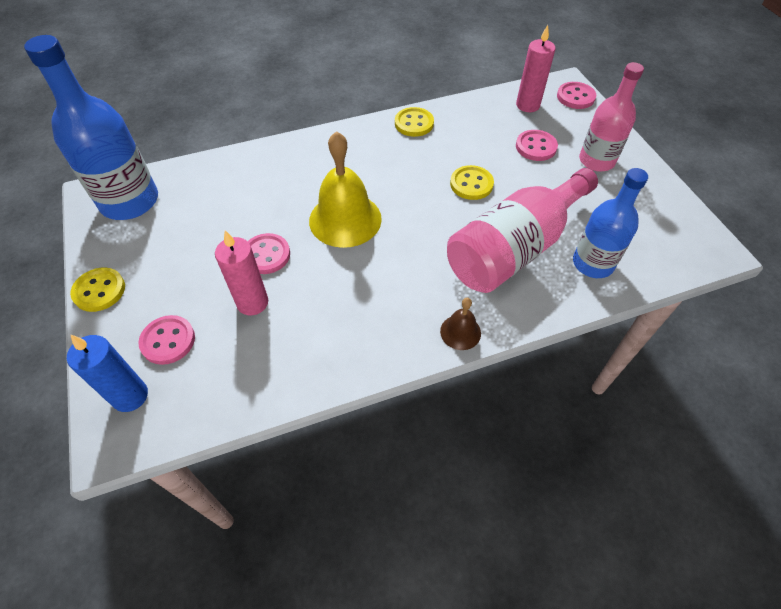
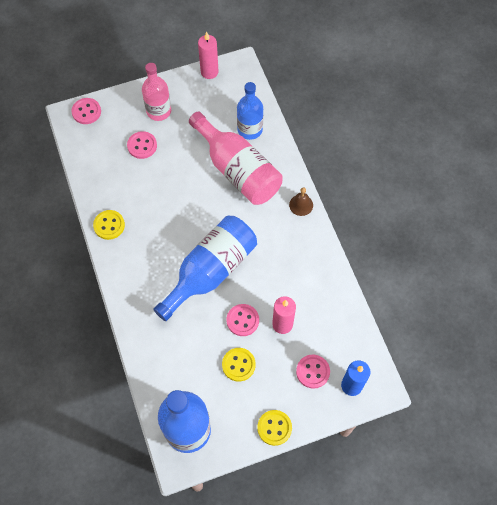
camera: 90 degrees left, 10 degrees up
yellow bell [309,131,382,248] -> blue bottle [153,216,257,321]
yellow button [450,165,494,200] -> yellow button moved to [222,348,256,382]
pink candle [516,25,556,112] -> pink candle moved to [198,32,218,79]

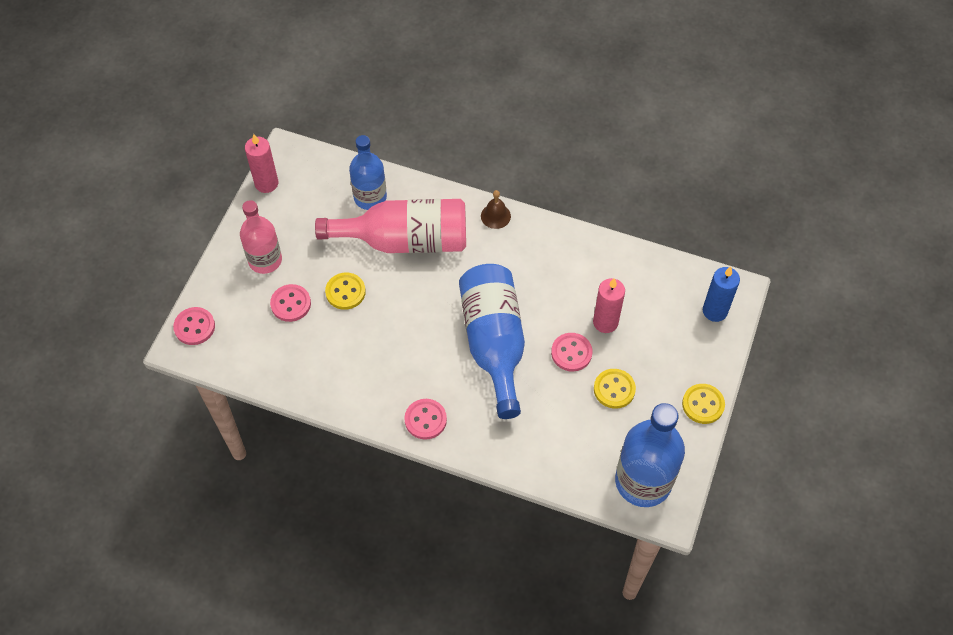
camera: 50 degrees left, 5 degrees down
yellow button [93,210,125,240] -> yellow button moved to [325,273,366,310]
pink button [296,354,330,389] -> pink button moved to [404,399,447,440]

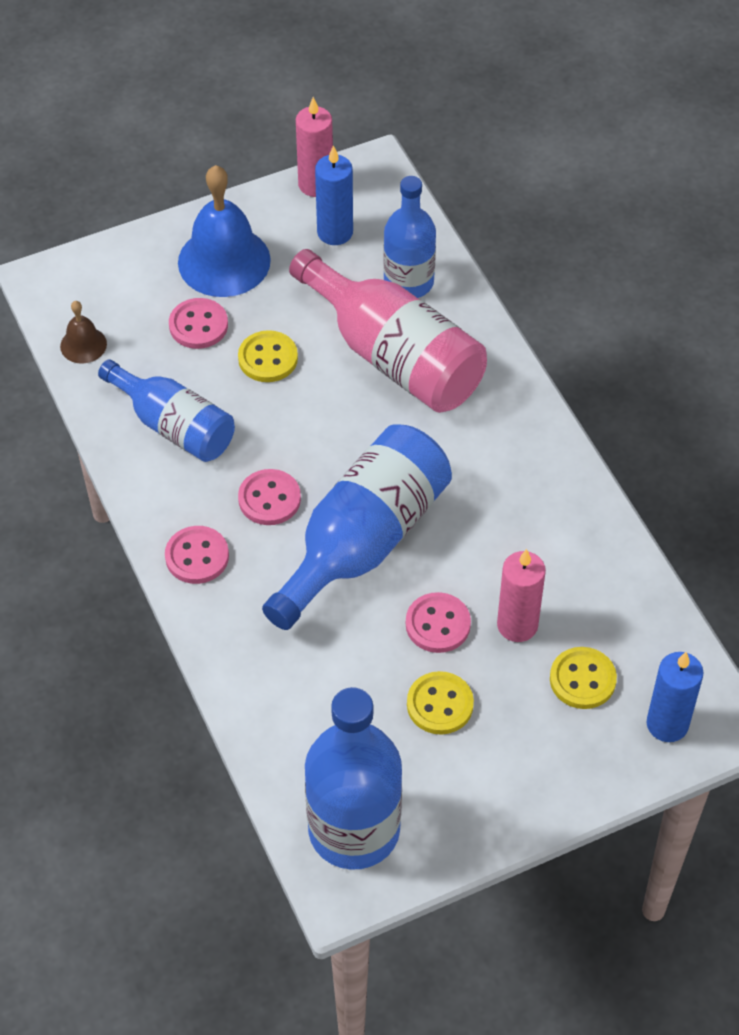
camera: 45 degrees right, 5 degrees down
pink button [173,307,215,345] -> pink button moved to [238,469,301,525]
pink bottle [240,200,282,274] -> blue bell [178,165,271,297]
brown bell [481,190,511,229] -> brown bell moved to [60,301,107,364]
yellow button [682,384,725,424] -> yellow button moved to [550,647,617,709]
none -> blue bottle [98,359,235,462]
none -> blue candle [315,146,353,245]

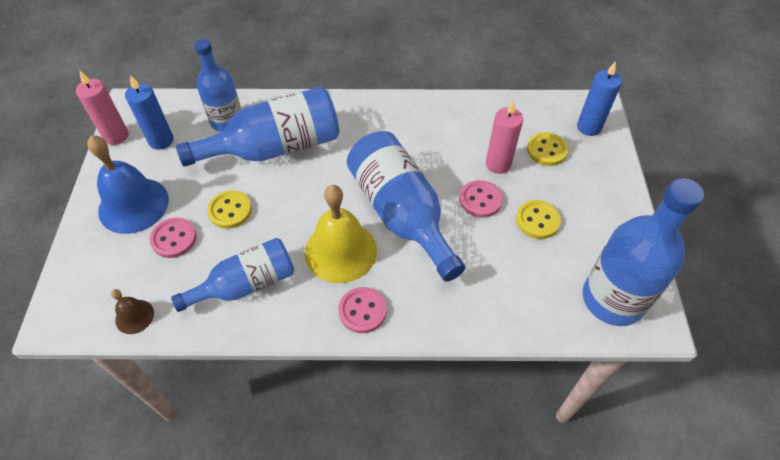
camera: 65 degrees left, 0 degrees up
pink button [238,469,301,525] -> yellow bell [305,185,377,283]
pink bottle [289,249,487,413] -> blue bottle [176,87,339,167]

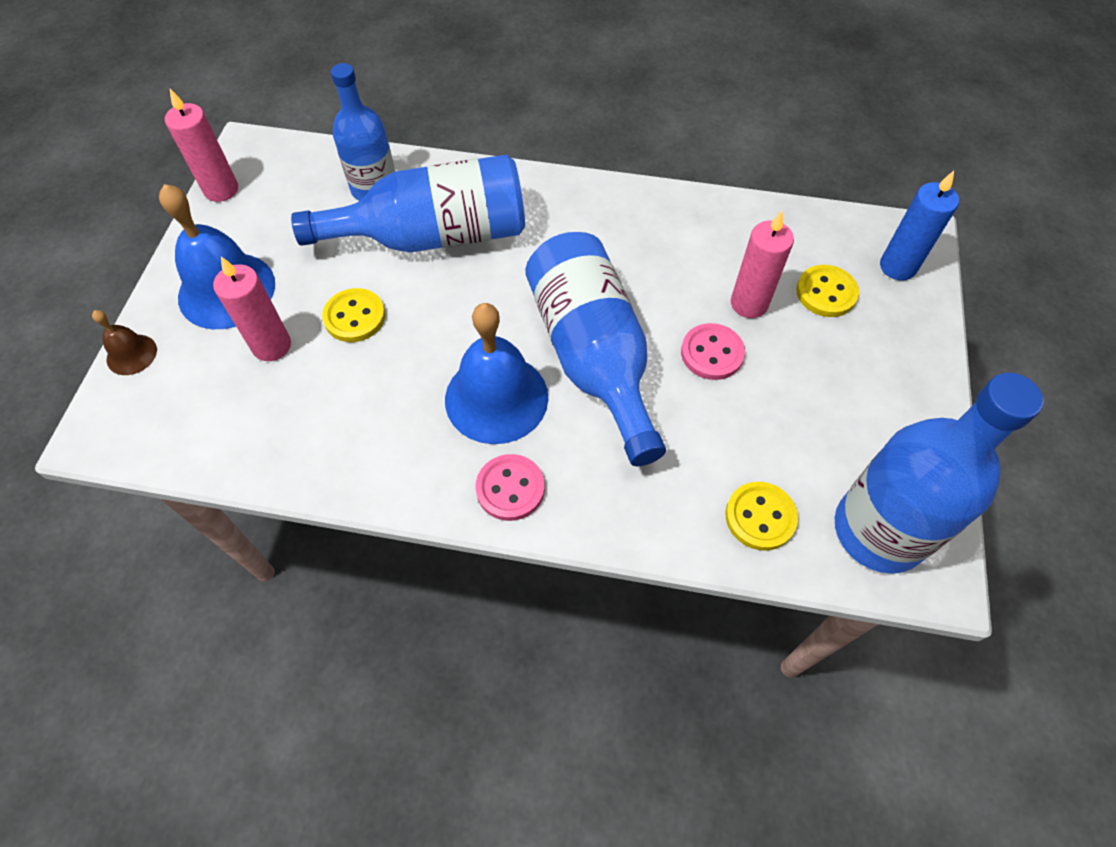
camera: 10 degrees right, 5 degrees up
brown bell [111,289,154,334] -> brown bell moved to [92,310,157,375]
blue candle [125,75,173,150] -> none
pink button [150,218,197,258] -> pink candle [213,257,291,361]
blue bottle [171,238,294,312] -> none
yellow bell [305,185,377,283] -> blue bell [445,303,548,444]
yellow button [516,200,561,239] -> yellow button moved to [725,482,798,551]

